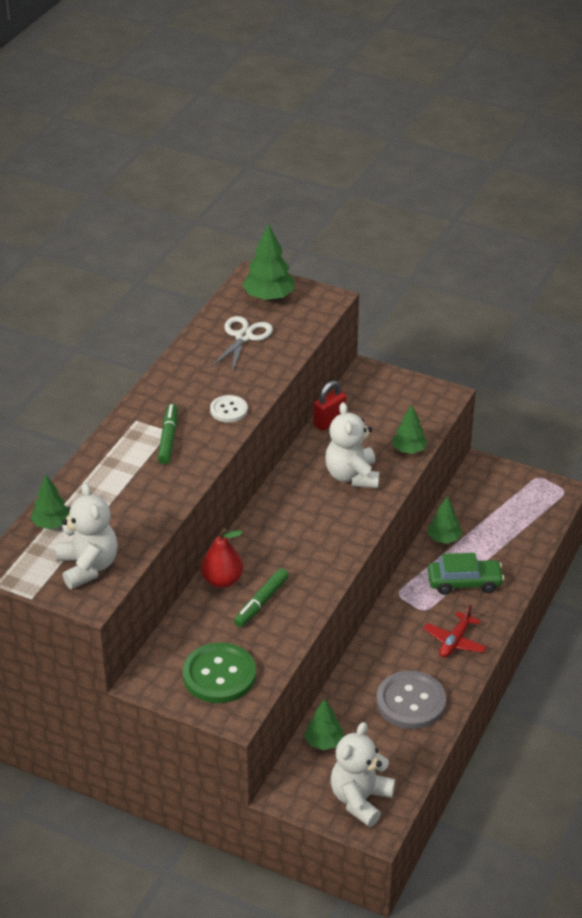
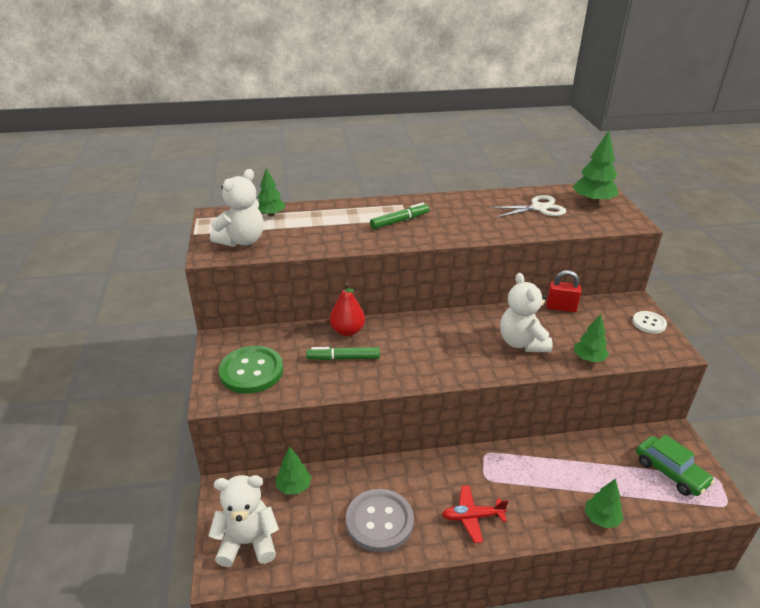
camera: 55 degrees right, 5 degrees down
white button [210,395,248,422] -> white button moved to [632,311,667,333]
white teddy bear [325,402,379,488] -> white teddy bear turned 60 degrees counterclockwise [500,273,553,352]
green tree [428,496,462,544] -> green tree moved to [585,479,624,528]
green car [428,553,504,595] -> green car moved to [636,435,715,496]

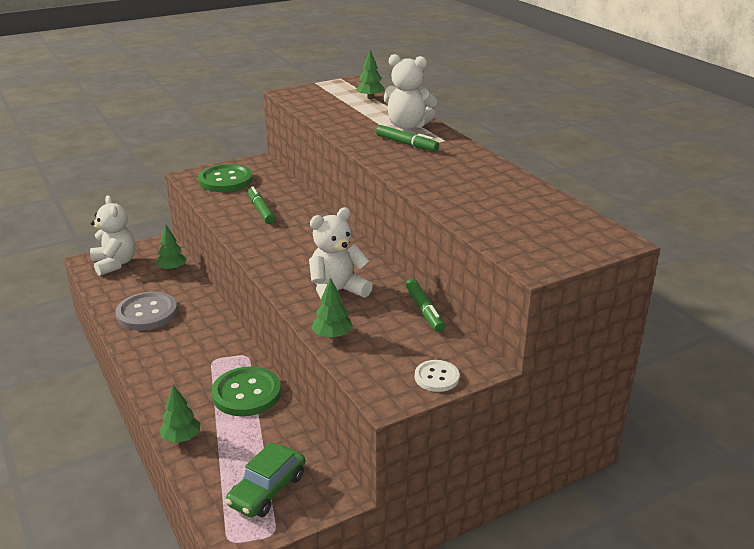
camera: 70 degrees right, 5 degrees down
white teddy bear [210,169,263,247] -> white teddy bear moved to [383,54,437,130]
red pear [330,282,365,336] -> none
red plane [442,485,508,543] -> none
white scissors [489,195,566,218] -> none
red padlock [546,270,581,312] -> green marker [405,279,445,332]
green tree [573,131,619,204] -> none
none -> green button [211,366,281,416]

